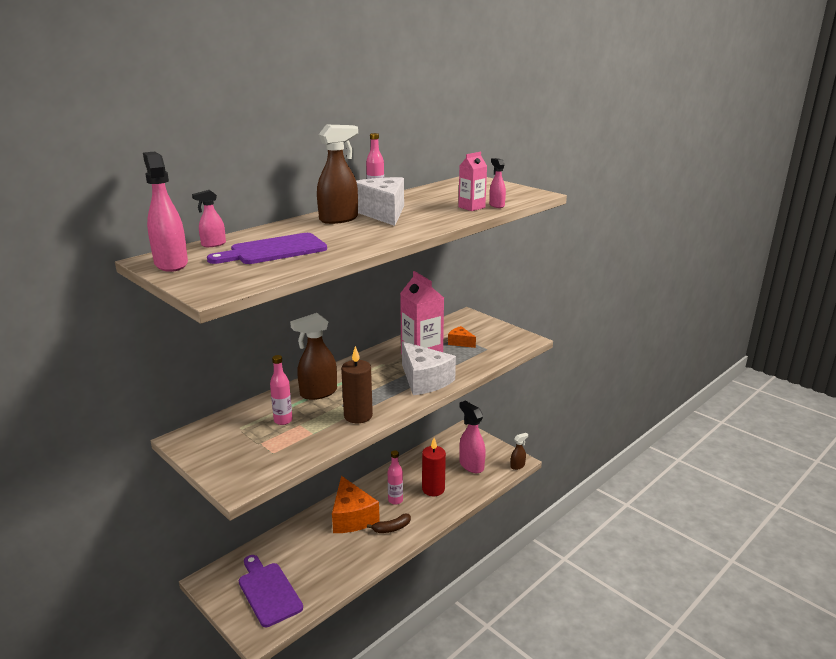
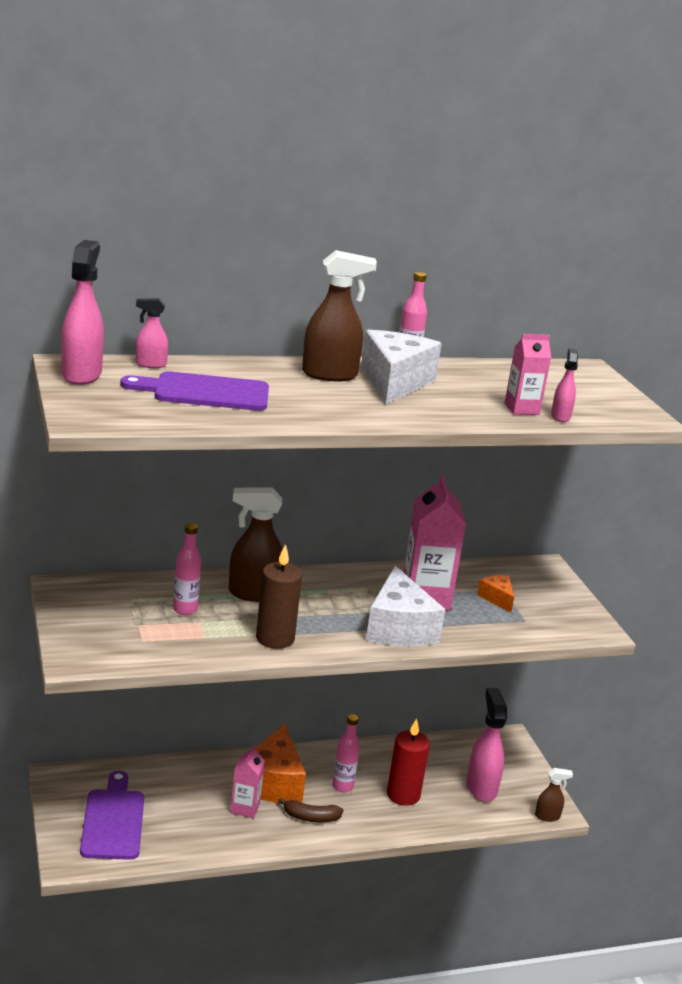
camera: 25 degrees right, 0 degrees up
none -> pink carton [230,745,265,818]

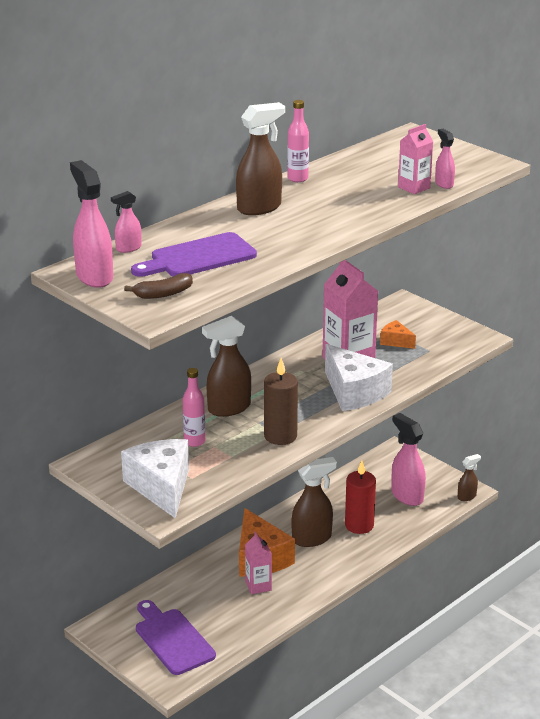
camera: 25 degrees left, 5 degrees up
brown banana [278,798,343,822] -> brown banana moved to [124,273,193,299]
pink bottle [332,714,360,793] -> brown spray bottle [291,457,337,547]
white cheese [361,330,442,404] -> white cheese moved to [121,439,189,518]

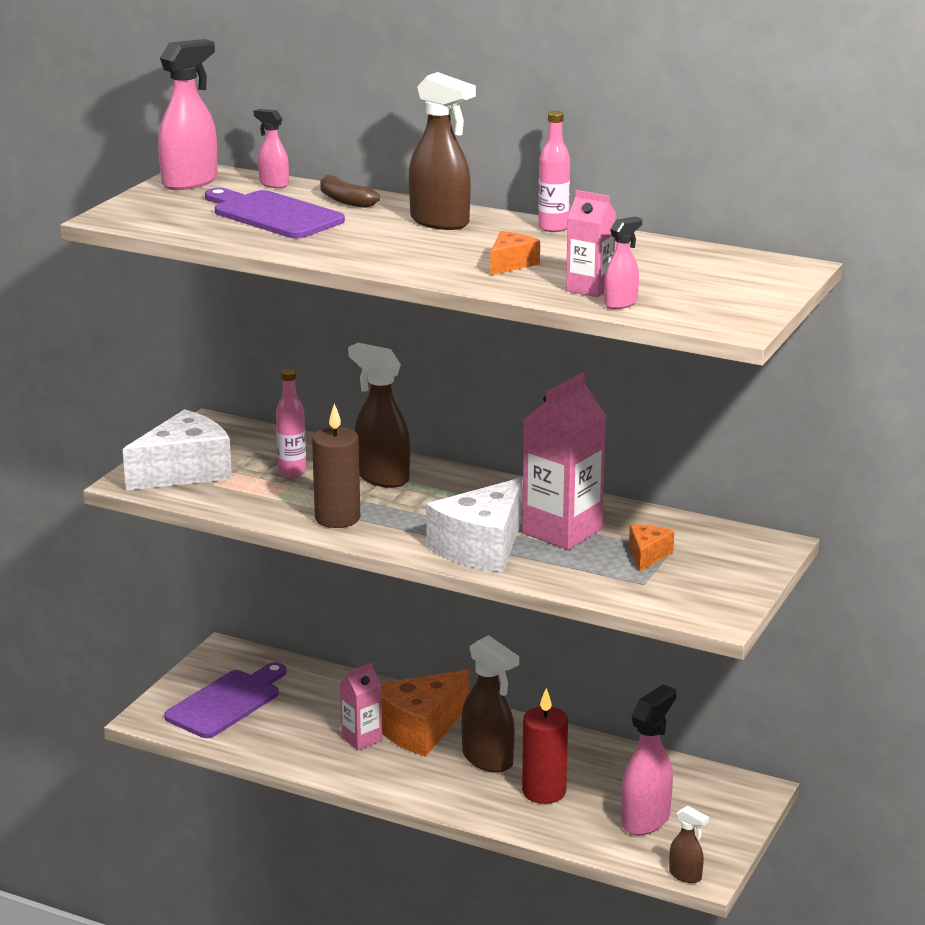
camera: 70 degrees right, 5 degrees down
brown banana [124,273,193,299] -> brown banana moved to [320,175,380,208]
none -> orange cheese [490,231,540,275]

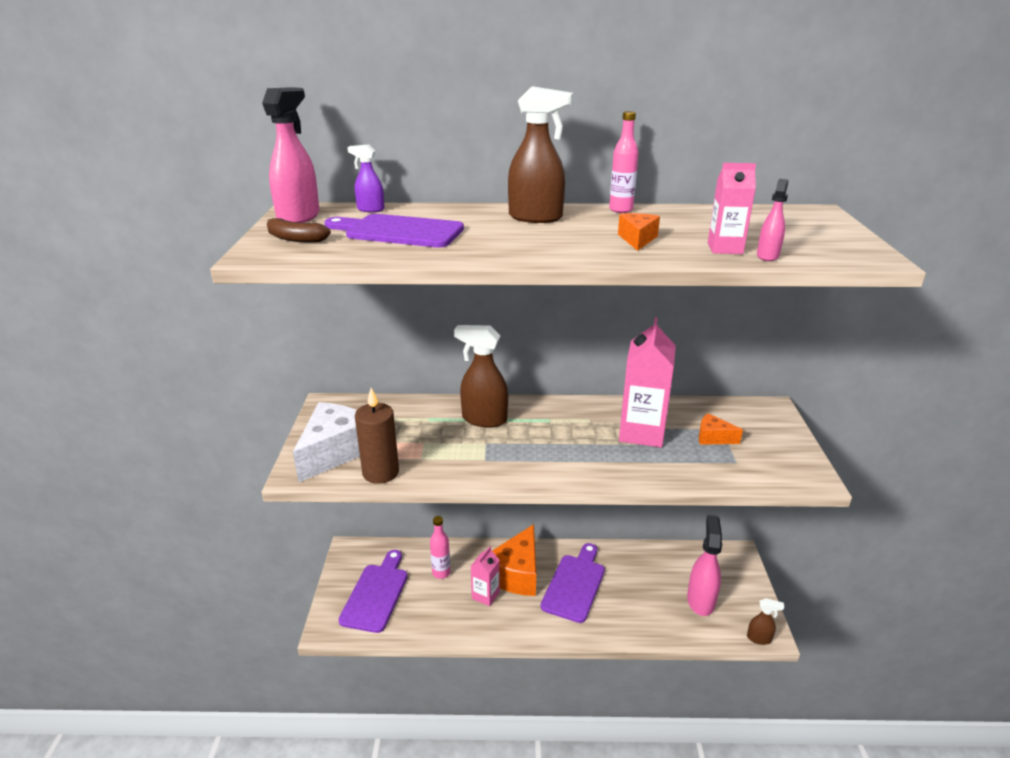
camera: 25 degrees left, 5 degrees up
pink spray bottle [254,109,289,188] -> purple spray bottle [347,144,384,212]
pink bottle [276,369,306,477] -> pink bottle moved to [430,516,450,579]
brown candle [312,403,360,528] -> brown candle moved to [355,388,399,484]
brown banana [320,175,380,208] -> brown banana moved to [267,218,331,243]
white cheese [426,478,522,572] -> none
brown spray bottle [461,635,519,773] -> purple cutting board [541,543,605,623]
red candle [522,688,568,804] -> none
orange cheese [629,524,674,572] -> orange cheese turned 60 degrees counterclockwise [699,413,743,445]

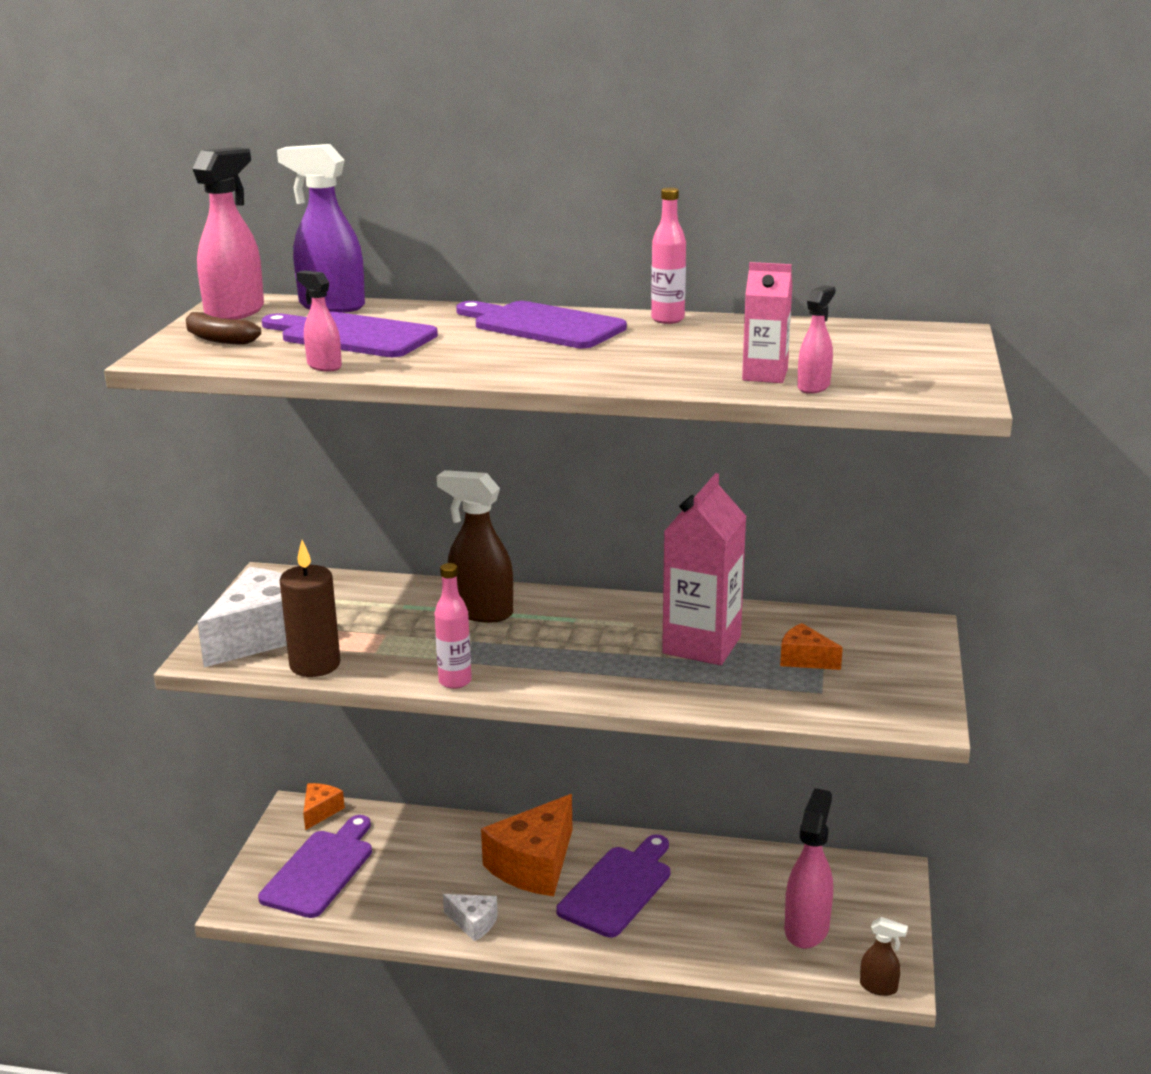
camera: 10 degrees right, 5 degrees down
purple spray bottle [347,144,384,212] -> purple spray bottle [277,144,365,313], size x1.87
pink bottle [430,516,450,579] -> pink bottle moved to [434,563,472,689]
pink carton [470,546,500,606] -> none
brown spray bottle [508,86,573,223] -> purple cutting board [456,301,627,348]
orange cheese [618,213,660,251] -> orange cheese moved to [303,783,345,830]
none -> pink spray bottle [296,270,342,372]
none -> white cheese [443,894,498,942]

